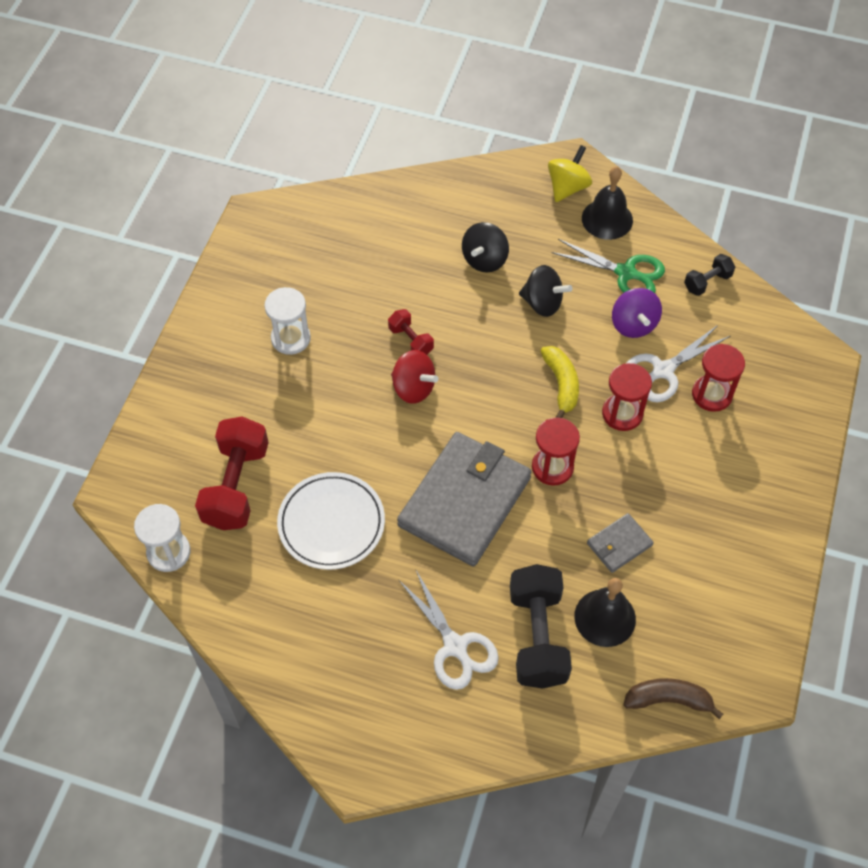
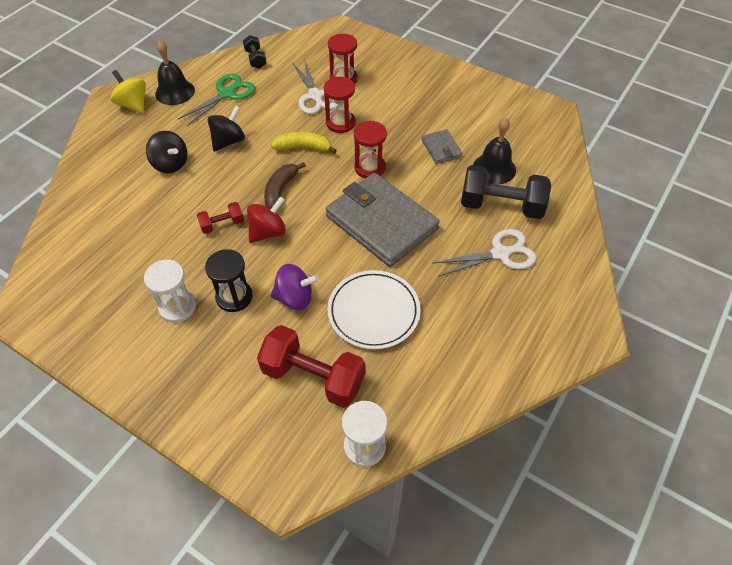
camera: 75 degrees left, 5 degrees down
purple spinning top [612,288,662,338] -> purple spinning top moved to [271,264,319,310]
brown banana [623,678,723,719] -> brown banana moved to [264,162,306,211]
none -> black hourglass [205,249,253,312]

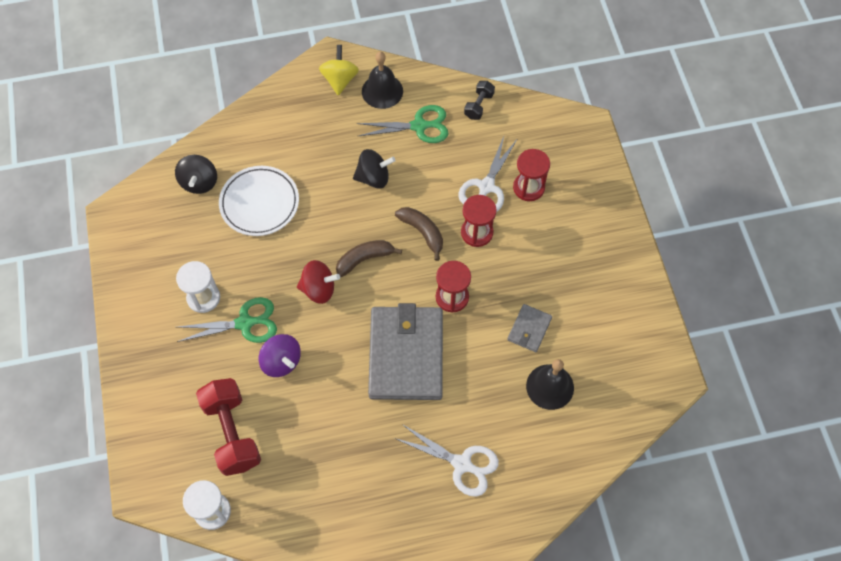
camera: 45 degrees right, 10 degrees up
black spinning top [146,131,187,173] -> black spinning top moved to [175,155,217,194]
red dumbbell [197,202,244,234] -> none
black hourglass [205,249,253,312] -> green scissors [177,297,277,343]
yellow banana [271,132,337,154] -> brown banana [395,207,443,261]
white plate [327,270,421,349] -> white plate moved to [219,166,299,236]
black dumbbell [461,165,551,219] -> none

